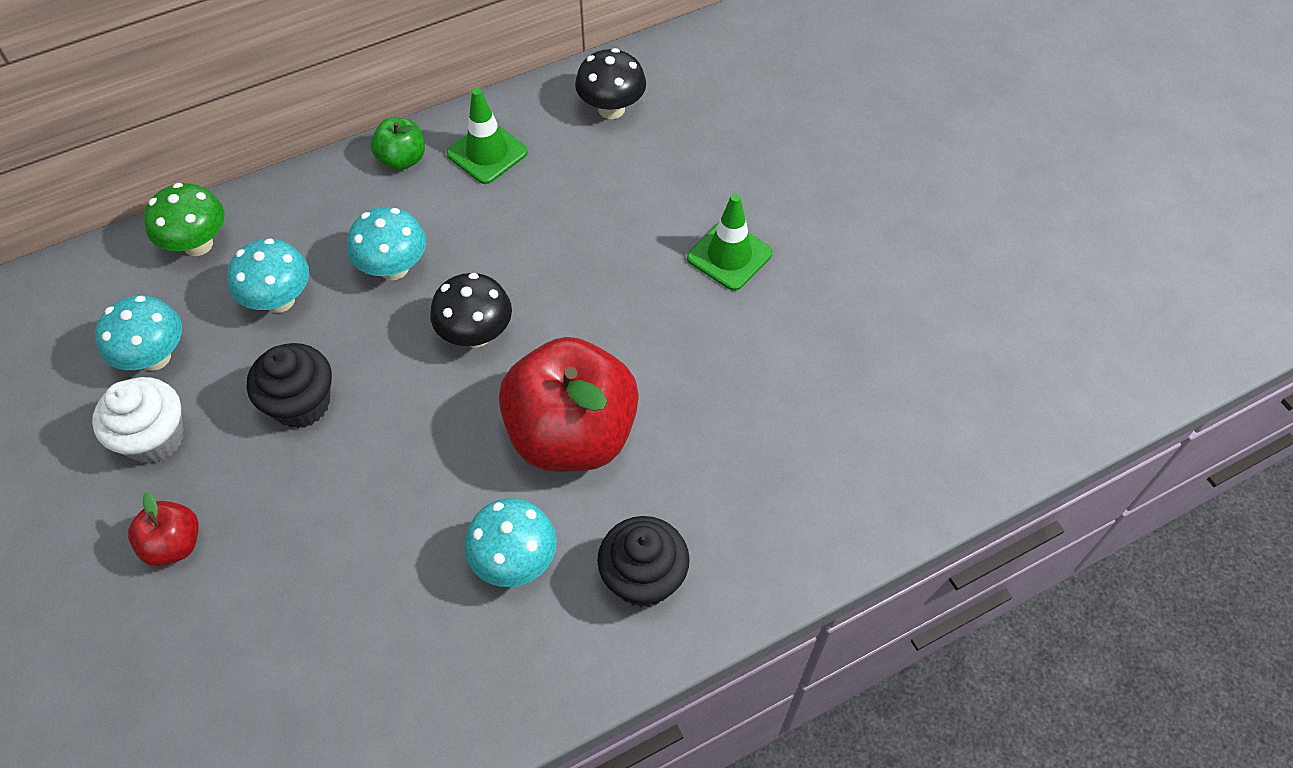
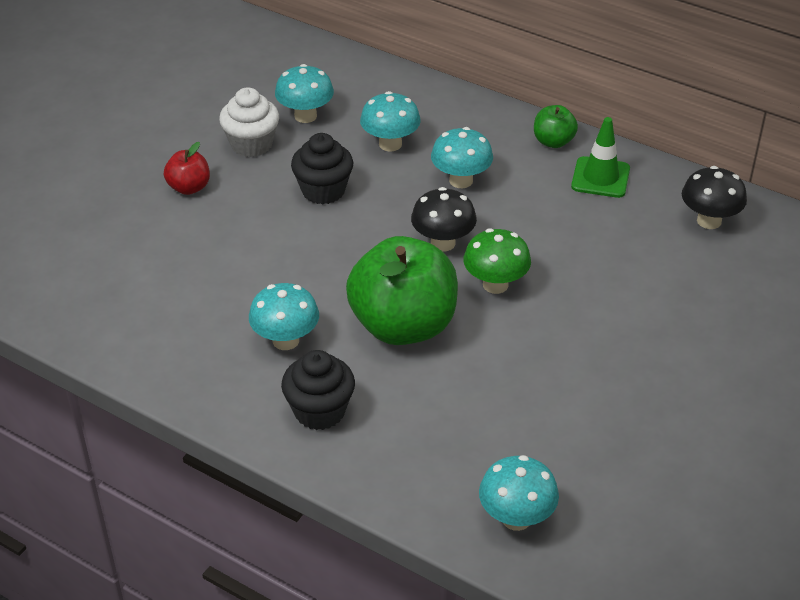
camera: 60 degrees right, 15 degrees down
green mushroom [144,183,225,256] -> green mushroom moved to [463,229,531,294]
red apple [499,337,639,472] -> green apple [346,236,458,345]
green traffic cone [687,194,772,291] -> none
none -> turquoise mushroom [479,455,559,531]

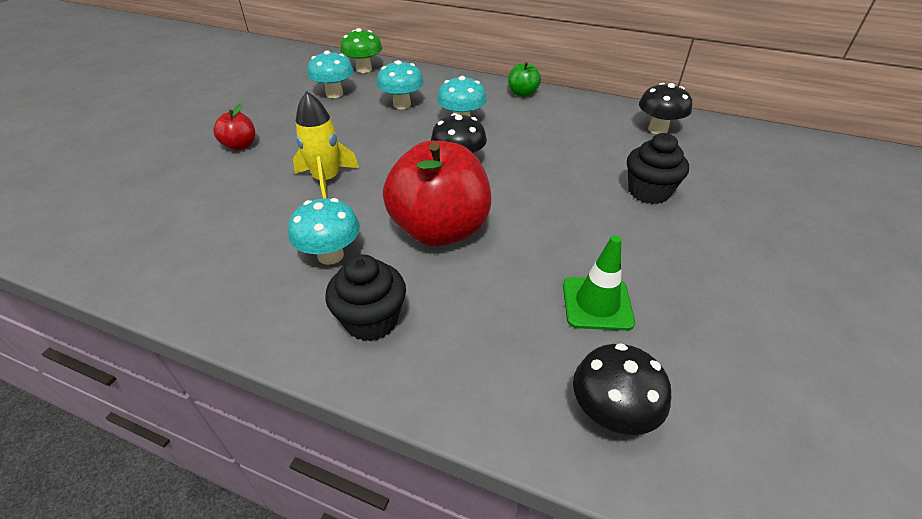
camera: 10 degrees left, 0 degrees up
white cupcake [219,87,279,157] -> none
black cupcake [291,133,353,204] -> black cupcake moved to [627,133,689,204]
green apple [346,236,458,345] -> red apple [383,141,491,246]
green mushroom [463,229,531,294] -> green mushroom moved to [340,28,382,73]
turquoise mushroom [479,455,559,531] -> black mushroom [573,343,671,435]
green traffic cone [571,117,630,198] -> green traffic cone moved to [563,235,635,331]
none -> yellow rocket [293,91,359,198]

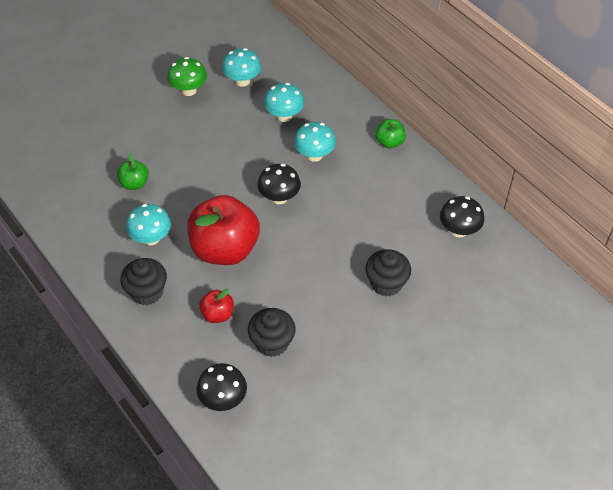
camera: 30 degrees right, 10 degrees up
red apple [213,103,255,150] -> red apple moved to [199,289,234,323]
yellow rocket [293,91,359,198] -> none
green mushroom [340,28,382,73] -> green mushroom moved to [167,57,207,96]
green traffic cone [563,235,635,331] -> black cupcake [248,308,296,357]
none -> green apple [117,153,149,190]

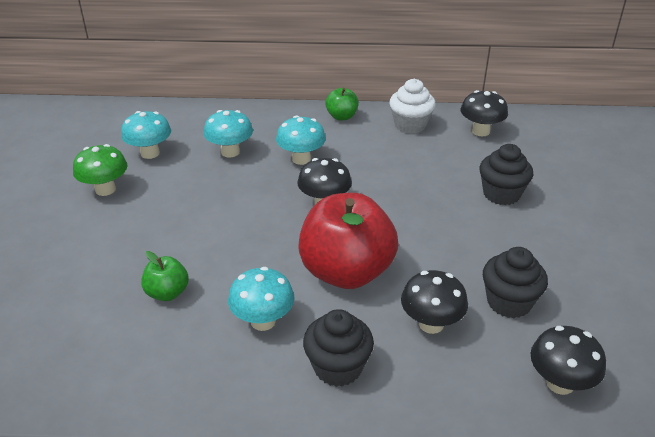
camera: 50 degrees left, 15 degrees down
red apple [199,289,234,323] -> black mushroom [401,270,468,334]
none -> white cupcake [389,79,436,134]

